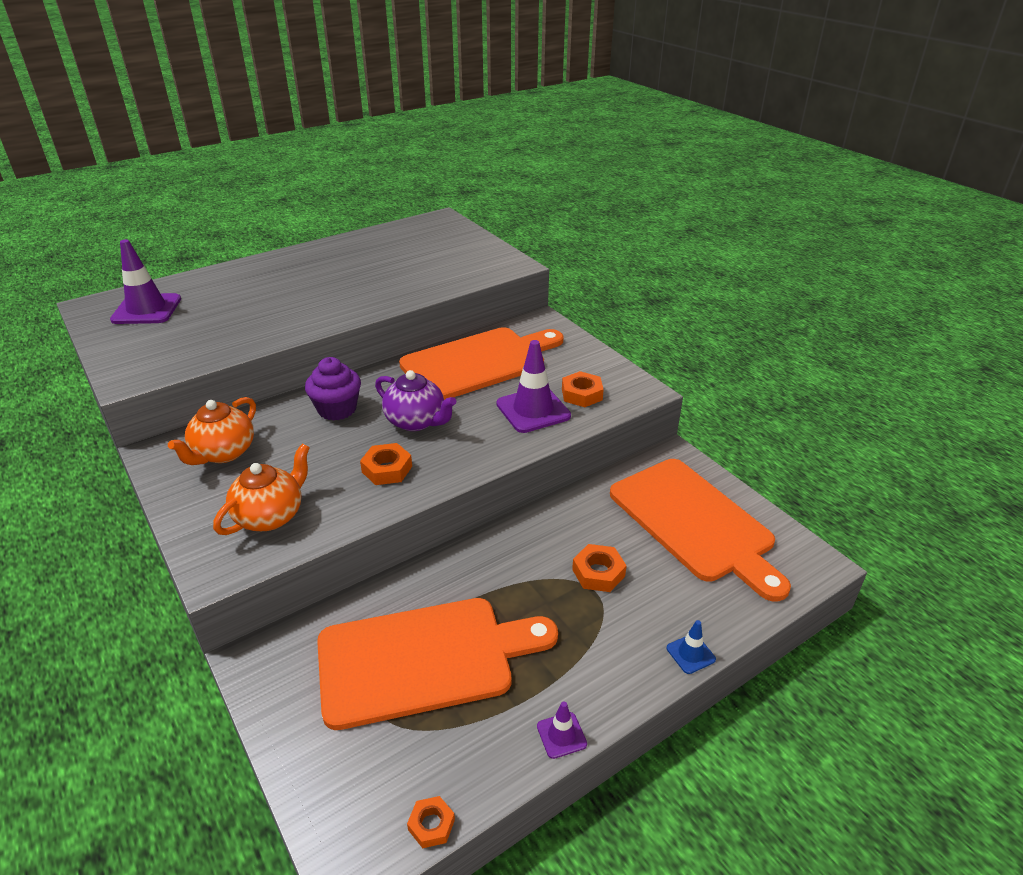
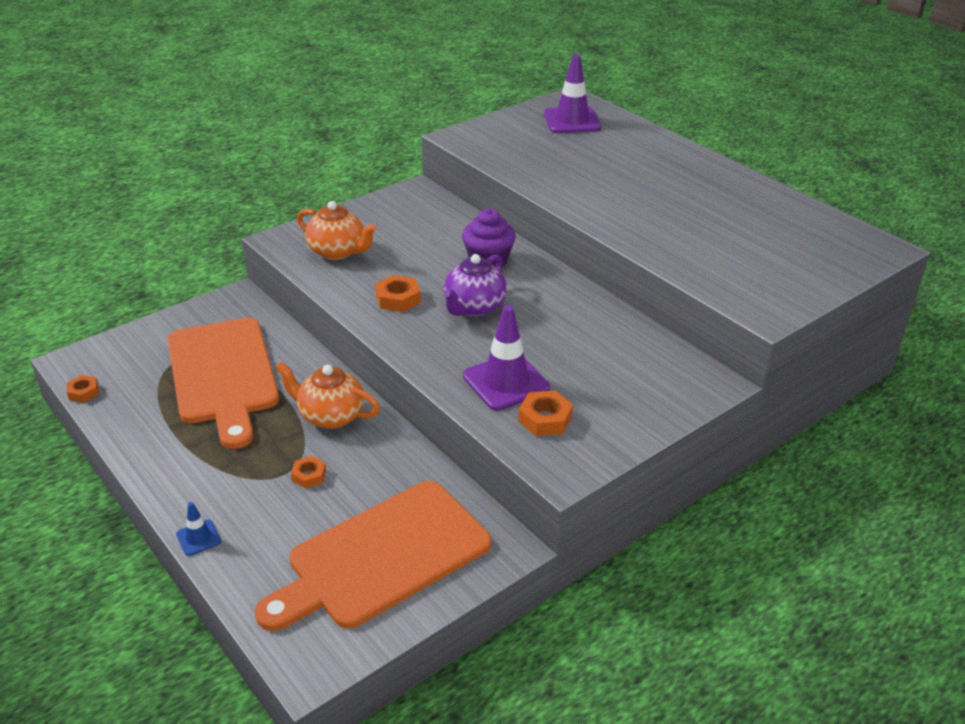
camera: 85 degrees right, 0 degrees up
orange teapot [168,397,256,465] -> orange teapot moved to [276,362,380,429]
orange cutting board [399,327,564,400] -> none
purple traffic cone [537,702,587,759] -> none
orange nut [572,544,627,592] -> orange nut [291,456,326,488], size x0.66

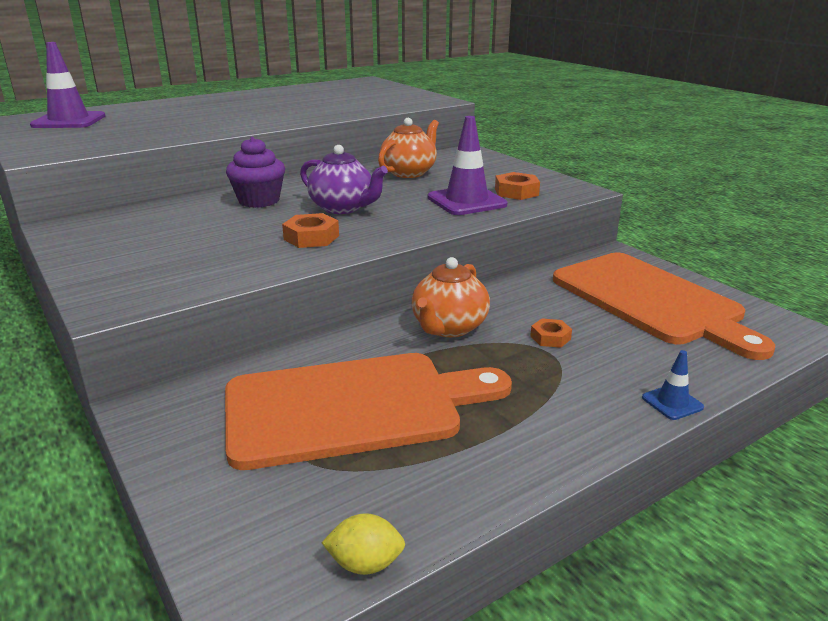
camera: 85 degrees left, 10 degrees down
orange nut [67,375,99,402] -> yellow lemon [322,513,405,575]
orange teapot [297,201,377,260] -> orange teapot moved to [378,118,439,178]

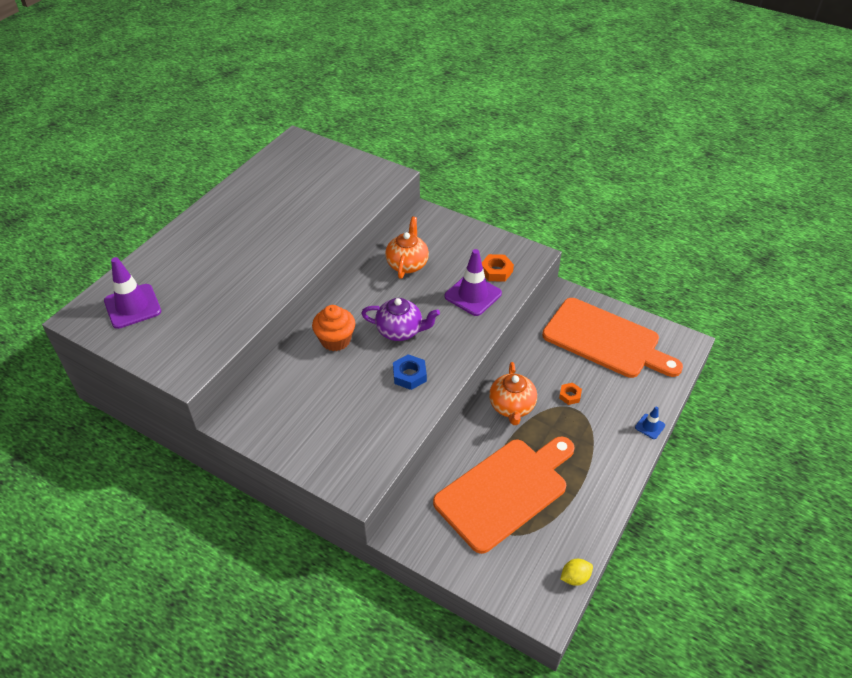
camera: 25 degrees left, 20 degrees up
purple cupcake [226,137,285,208] -> orange cupcake [312,305,355,351]
orange nut [282,213,339,248] -> blue nut [393,354,427,390]

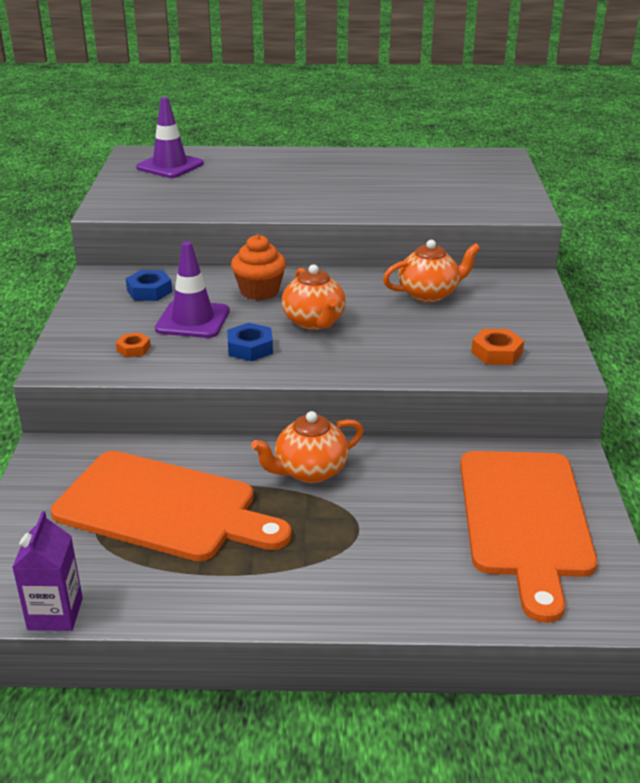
camera: 60 degrees right, 15 degrees down
purple teapot [361,298,440,341] -> orange teapot [282,264,346,330]
purple traffic cone [444,249,502,316] -> purple traffic cone moved to [155,241,230,338]
orange nut [559,383,582,405] -> orange nut moved to [116,332,151,358]
yellow lemon [560,559,593,586] -> purple carton [12,511,83,631]
blue traffic cone [635,407,665,439] -> none
none -> blue nut [126,270,172,301]

